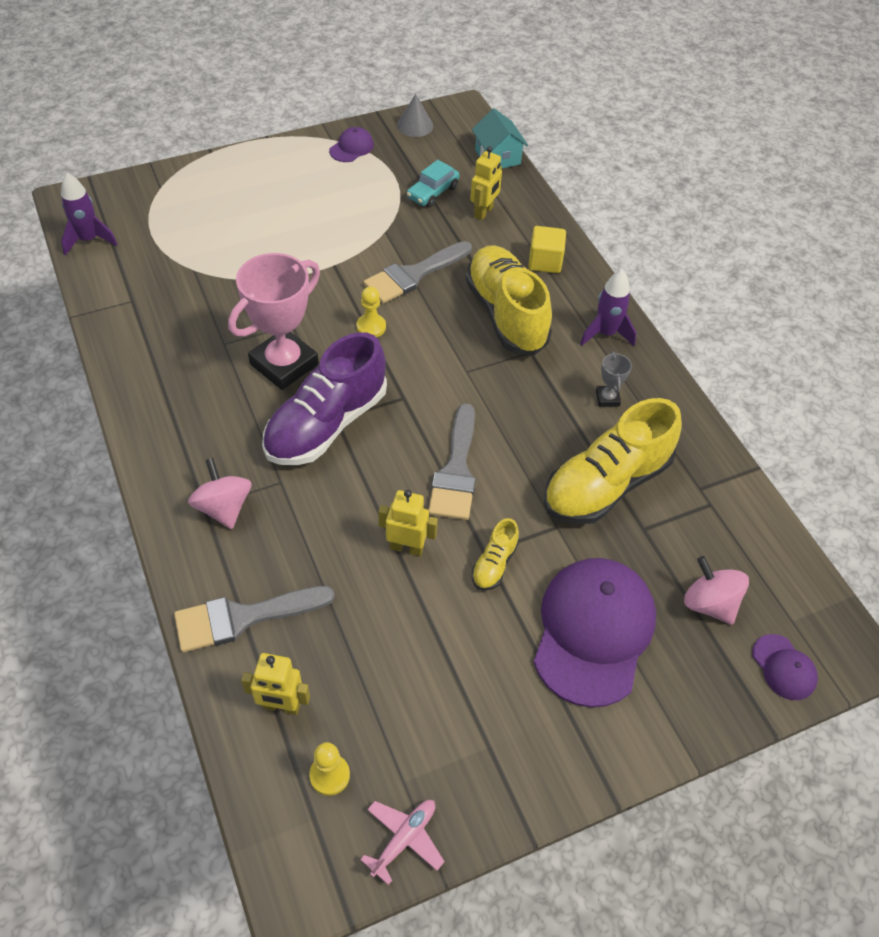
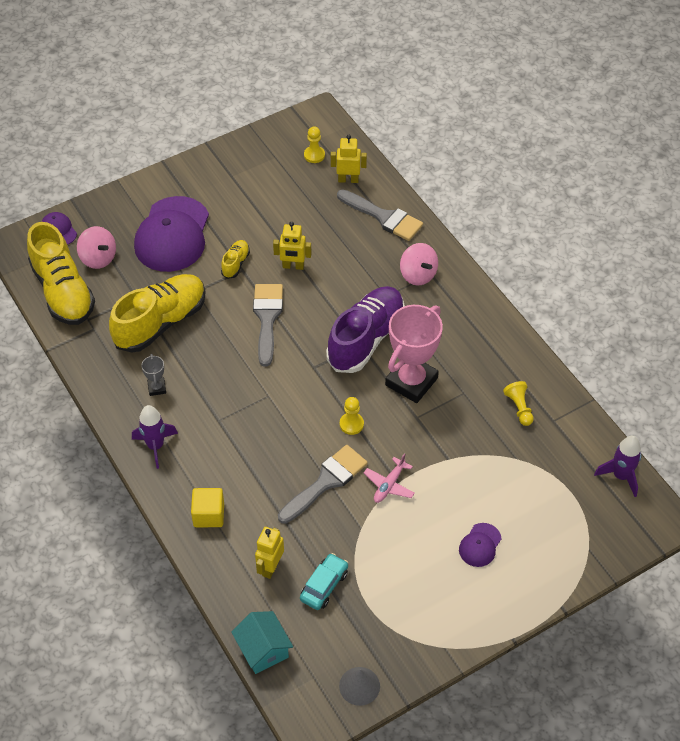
camera: 175 degrees right, 0 degrees up
grey brush [174,586,335,652] -> grey brush turned 60 degrees clockwise [337,190,423,241]
purple cap [329,127,374,162] -> purple cap moved to [459,523,502,567]
pink plane [360,800,445,885] -> pink plane moved to [364,453,415,503]
yellow shoe [465,245,552,355] -> yellow shoe moved to [27,222,95,325]
none -> yellow pawn [503,381,534,426]

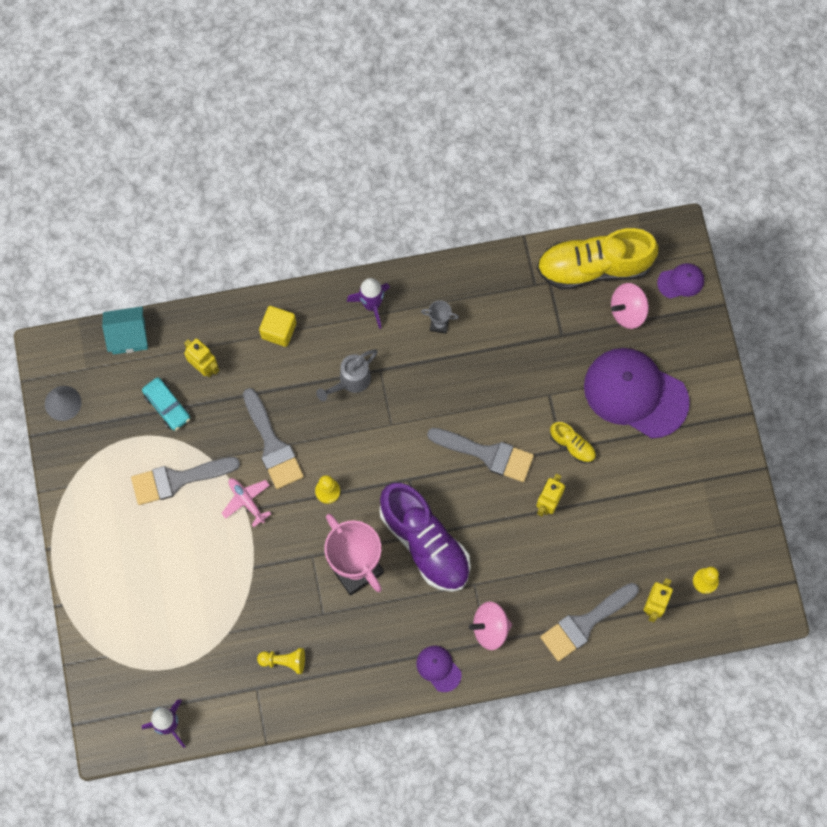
camera: 110 degrees right, 20 degrees up
yellow shoe [109,274,205,352] -> none
purple cap [459,523,502,567] -> purple cap moved to [416,646,462,692]
none -> grey brush [131,457,240,505]
none -> grey watering can [316,349,378,401]

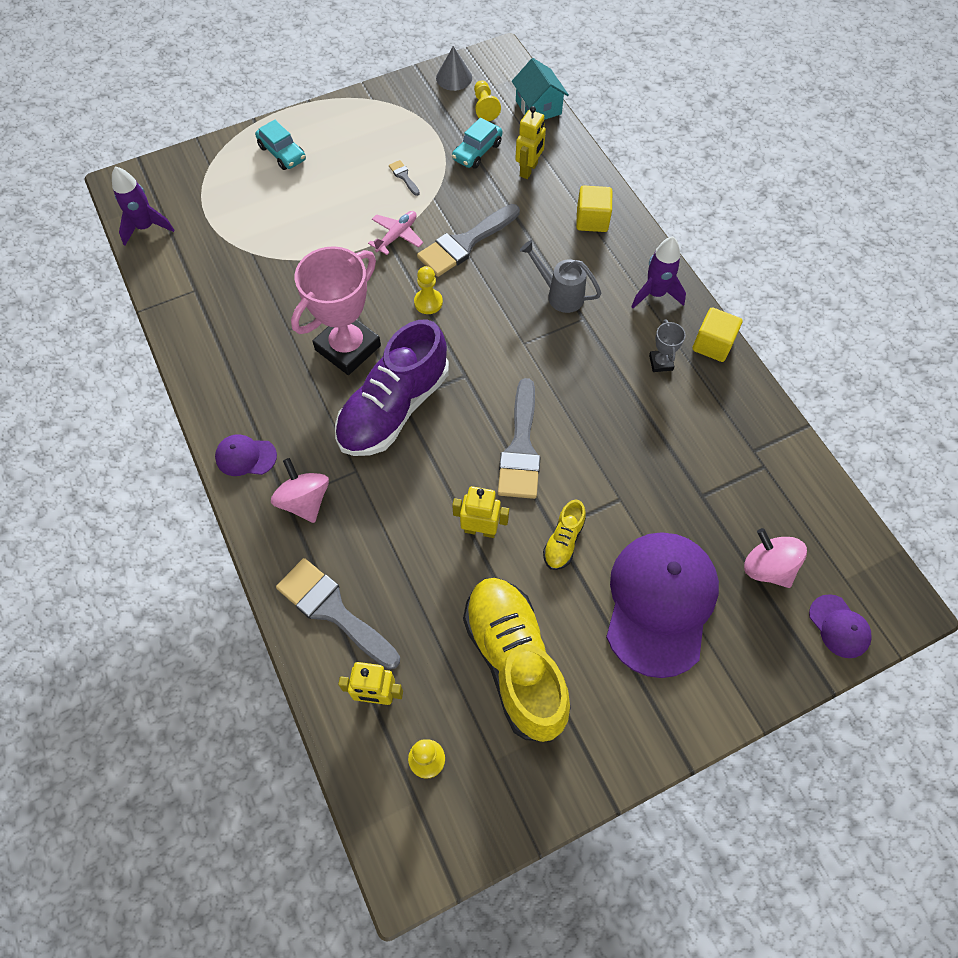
camera: 75 degrees right, 10 degrees down
grey brush [131,457,240,505] -> grey brush [389,160,420,196], size x0.43
yellow pawn [257,648,305,674] -> yellow pawn moved to [474,80,501,121]
purple cap [416,646,462,692] -> purple cap turned 120 degrees counterclockwise [215,434,277,476]
yellow shoe [537,228,658,290] -> yellow shoe moved to [463,578,571,742]
none -> turquoise car [255,120,306,170]
none -> yellow cube [692,308,742,362]

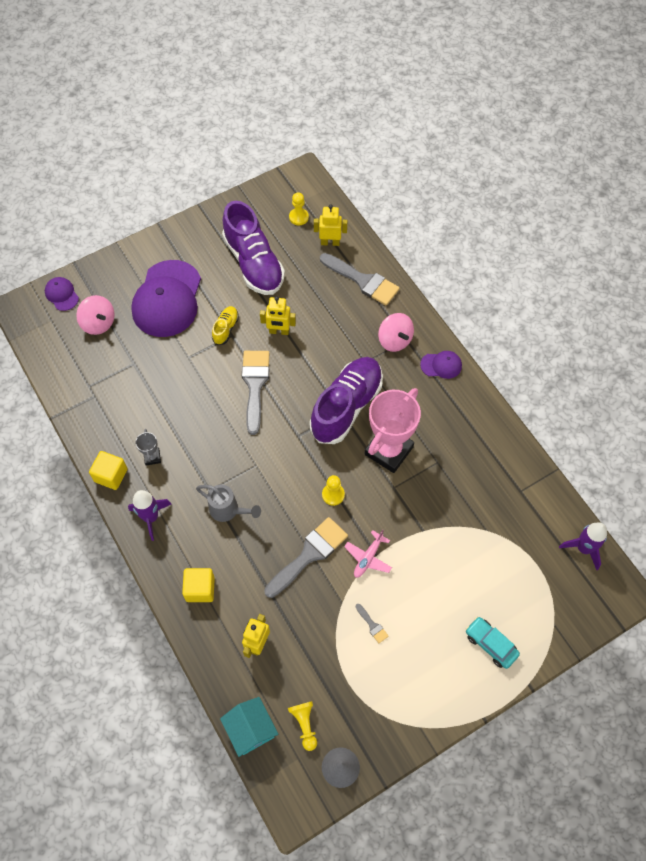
camera: 175 degrees right, 0 degrees up
turquoise car [452,118,502,168] -> none
yellow shoe [463,578,571,742] -> purple shoe [222,201,285,295]

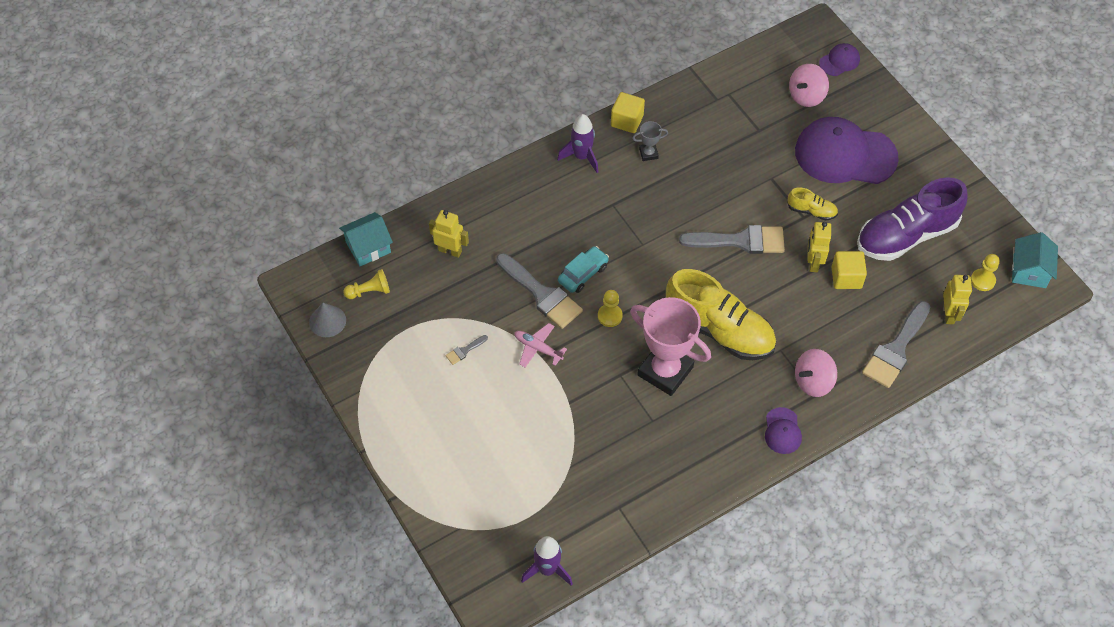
camera: 90 degrees right, 5 degrees down
yellow cube [182,568,215,602] -> yellow cube moved to [832,251,867,289]
grey watering can [196,484,261,522] -> none
purple shoe [310,357,383,444] -> yellow shoe [666,269,776,360]
turquoise car [466,617,520,669] -> turquoise car moved to [558,246,609,293]
none -> turquoise house [1012,232,1058,288]

